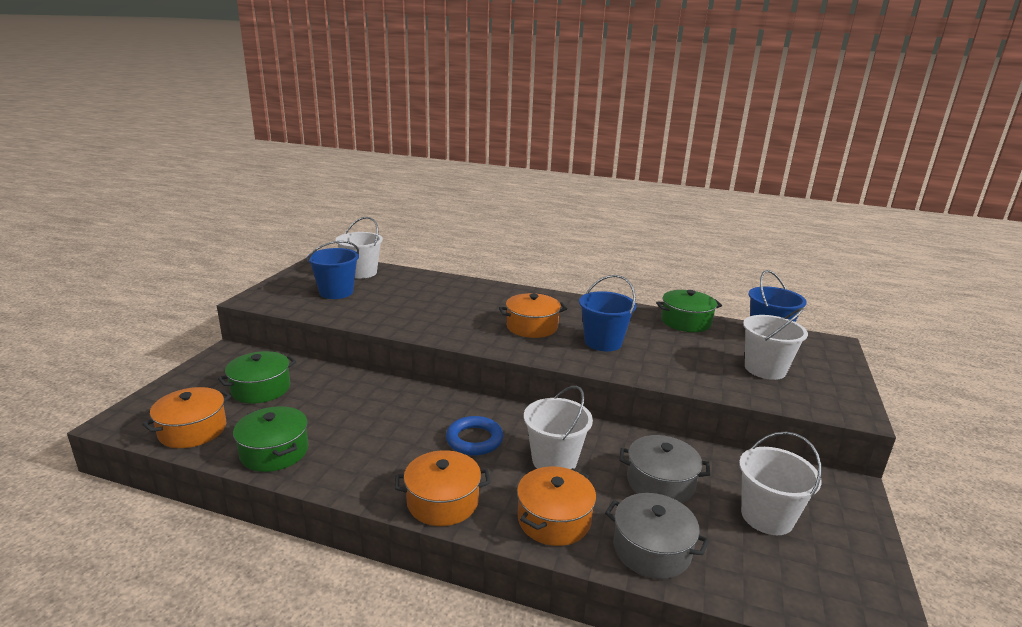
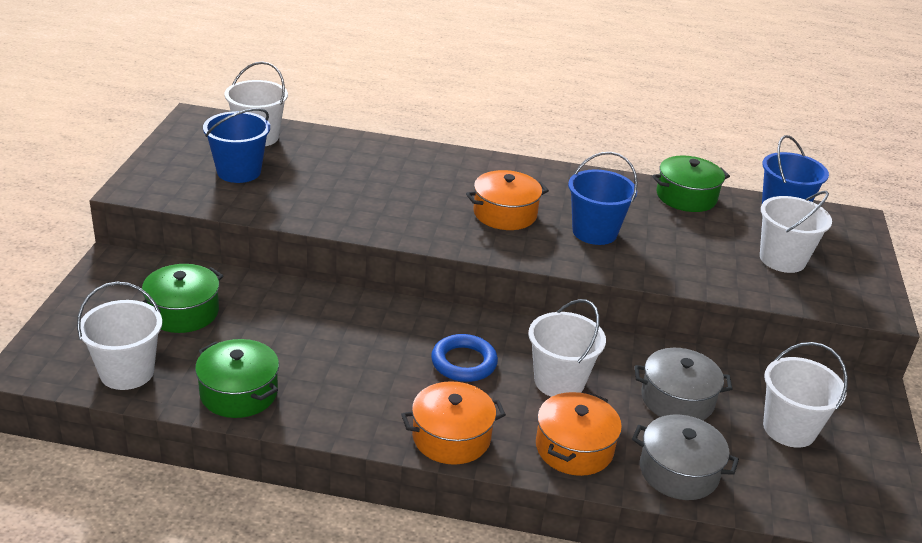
camera: 10 degrees left, 10 degrees up
orange pot [142,387,231,448] -> white bucket [77,282,162,390]

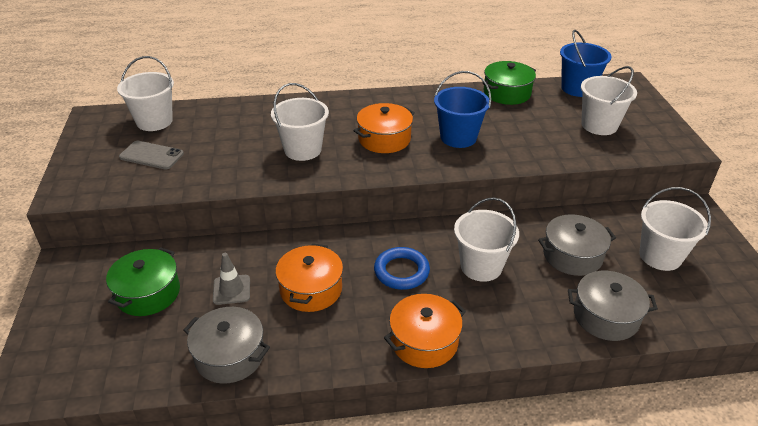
camera: 15 degrees left, 5 degrees up
white bucket [77,282,162,390] -> white bucket moved to [271,83,329,161]
green pot [195,339,279,418] -> grey pot [183,307,270,384]
blue bucket [203,108,270,183] -> grey phone [119,141,184,169]
orange pot [536,392,622,476] -> orange pot moved to [275,243,343,312]
none -> grey traffic cone [213,253,250,305]

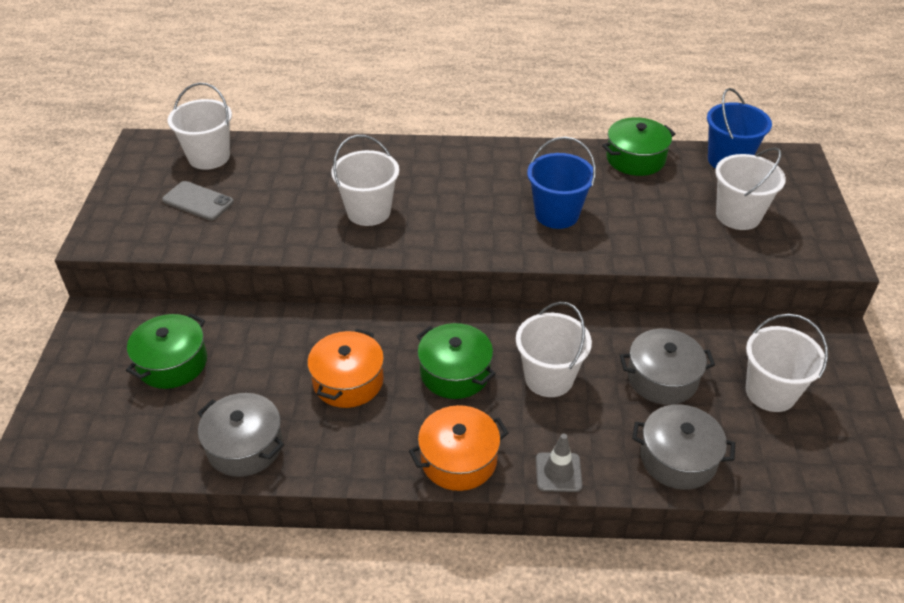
camera: 10 degrees right, 5 degrees up
grey traffic cone [213,253,250,305] -> grey traffic cone moved to [536,433,582,492]
orange pot [354,103,415,153] -> none
blue ring [374,247,430,290] -> green pot [417,323,496,399]

